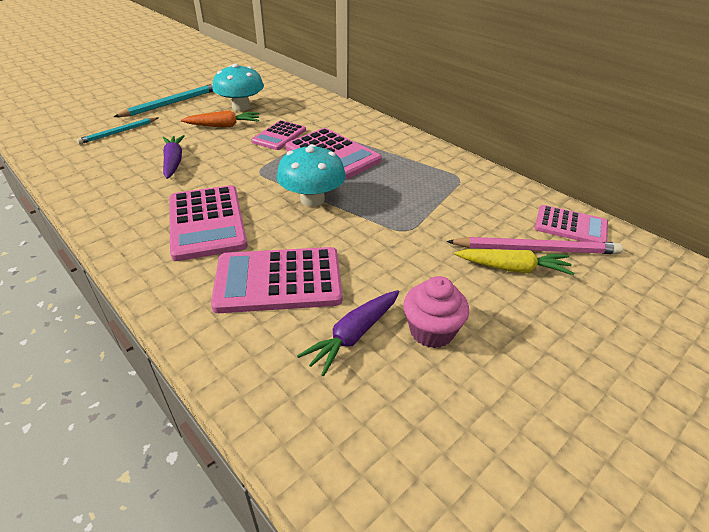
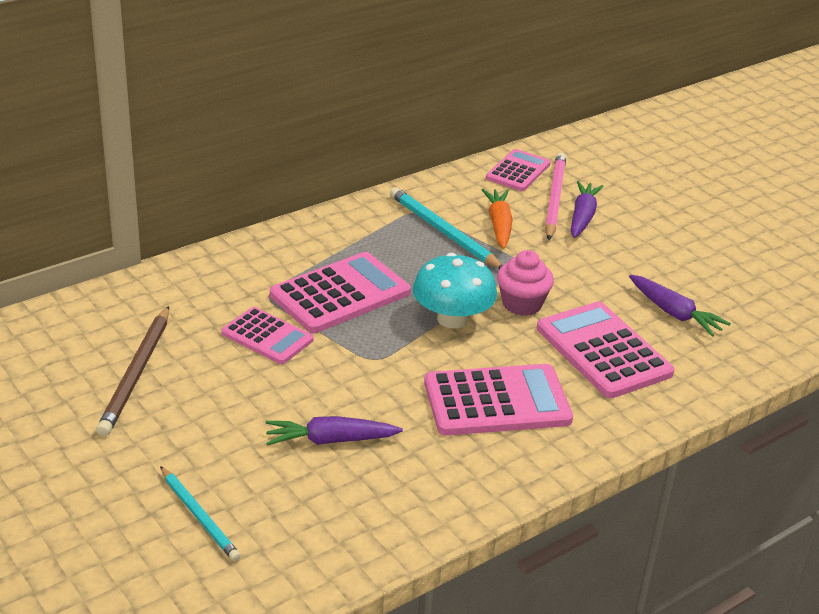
camera: 85 degrees left, 5 degrees down
turquoise pencil [114,84,213,117] -> turquoise pencil moved to [390,187,502,269]
orange carrot [181,110,259,127] -> orange carrot moved to [482,189,513,249]
pink calculator [211,247,342,313] -> pink calculator turned 150 degrees clockwise [537,301,675,398]
turquoise mushroom [212,63,264,111] -> brown pencil [96,306,169,436]
pink cupcake [403,276,469,348] -> pink cupcake moved to [497,250,554,316]
yellow carrot [454,249,575,275] -> purple carrot [571,181,604,238]

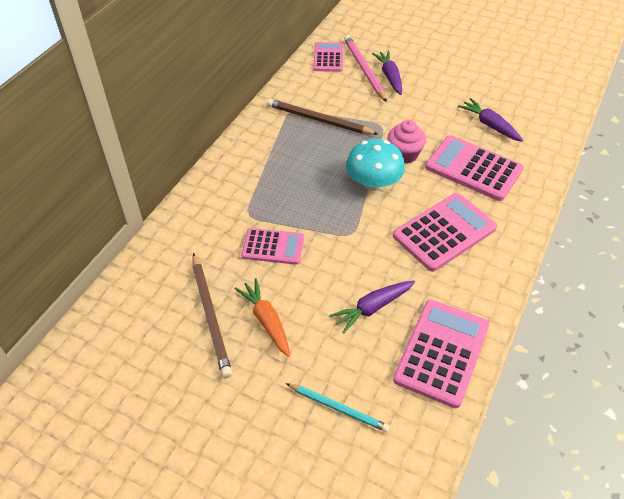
camera: 25 degrees left, 15 degrees up
pink calculator [270,252,411,333] -> pink calculator moved to [393,299,490,408]
turquoise pencil [390,187,502,269] -> brown pencil [267,99,378,135]
orange carrot [482,189,513,249] -> orange carrot moved to [234,278,290,357]
purple carrot [629,275,731,336] -> purple carrot turned 150 degrees counterclockwise [458,98,523,142]

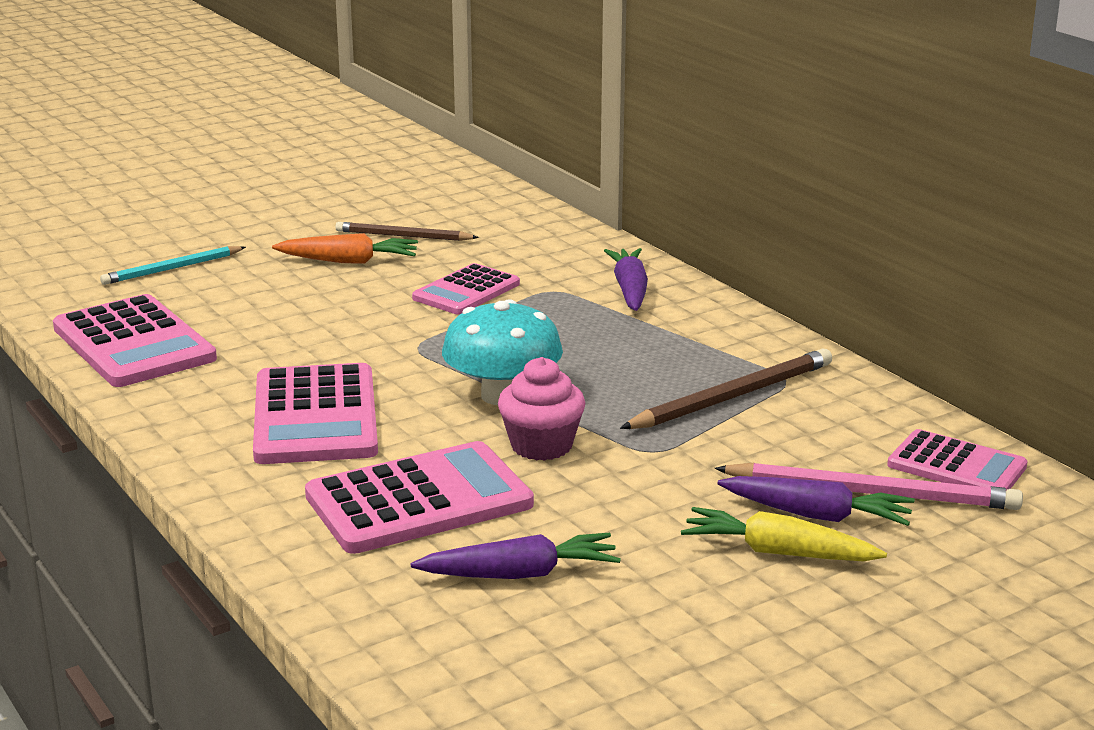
camera: 120 degrees right, 25 degrees down
brown pencil [192,253,232,378] -> brown pencil [335,222,479,241], size x0.66
purple carrot [329,281,415,334] -> purple carrot moved to [604,248,648,311]
none -> yellow carrot [681,507,887,561]

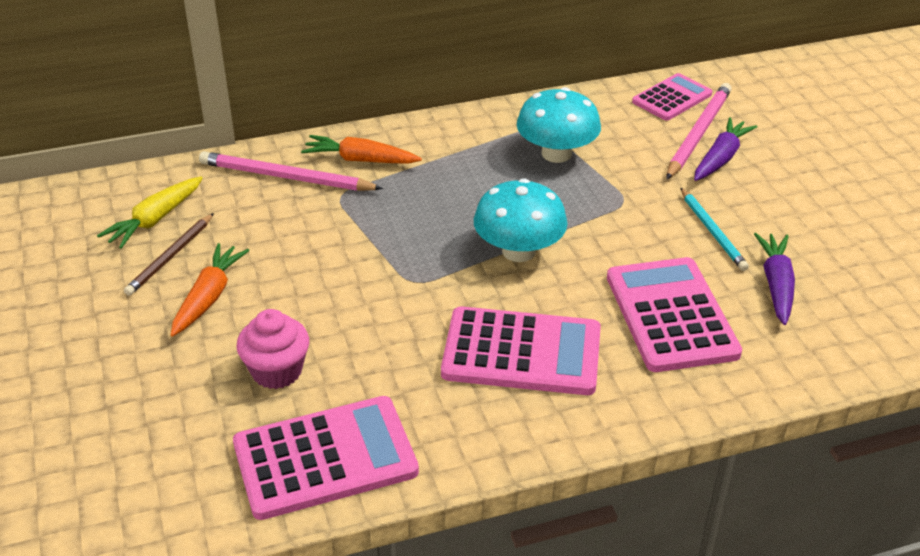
camera: 75 degrees left, 15 degrees up
turquoise pencil [100,246,246,285] -> turquoise pencil moved to [681,188,749,271]
pink calculator [412,263,520,315] -> none
pink cupcake [498,357,585,461] -> pink cupcake moved to [236,309,309,389]
purple carrot [604,248,648,311] -> orange carrot [301,135,422,164]
brown pencil [620,348,832,429] -> turquoise mushroom [517,87,601,163]
yellow carrot [681,507,887,561] -> yellow carrot moved to [97,177,203,249]
none -> pink pencil [199,151,383,191]

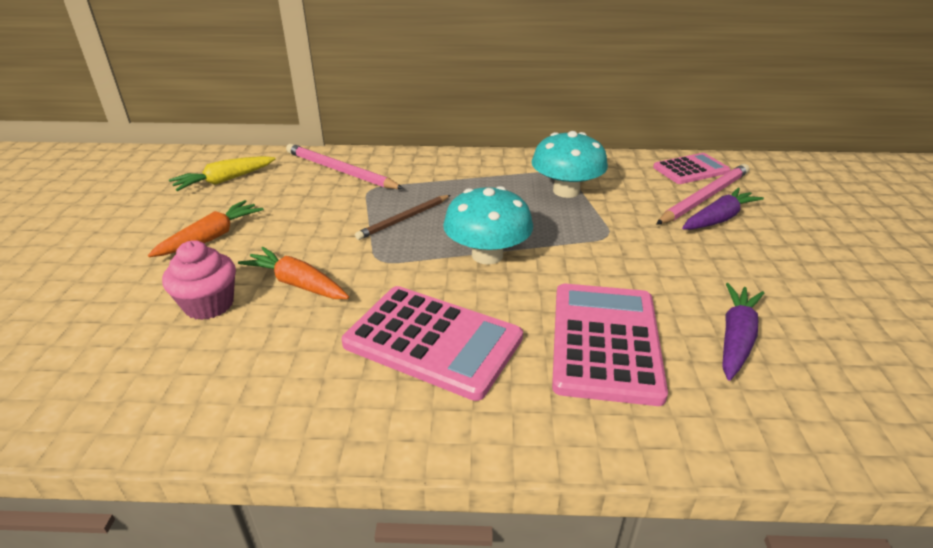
camera: 20 degrees right, 5 degrees down
brown pencil [124,213,214,296] -> brown pencil moved to [355,195,451,240]
pink calculator [233,396,419,520] -> none
orange carrot [301,135,422,164] -> orange carrot moved to [238,247,349,299]
turquoise pencil [681,188,749,271] -> none

